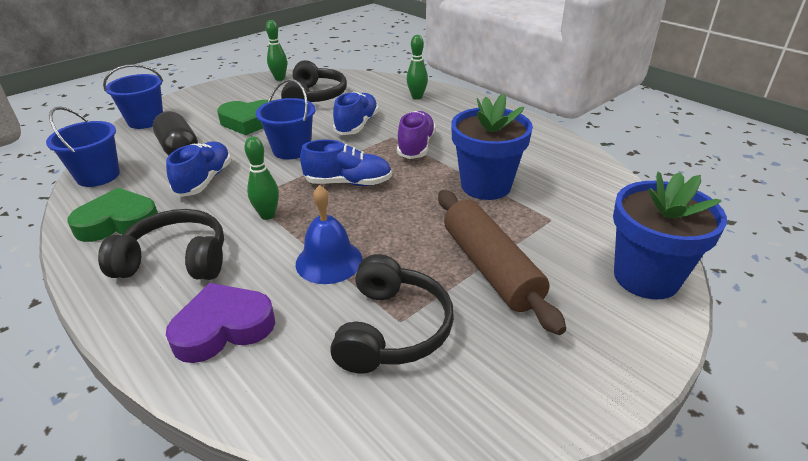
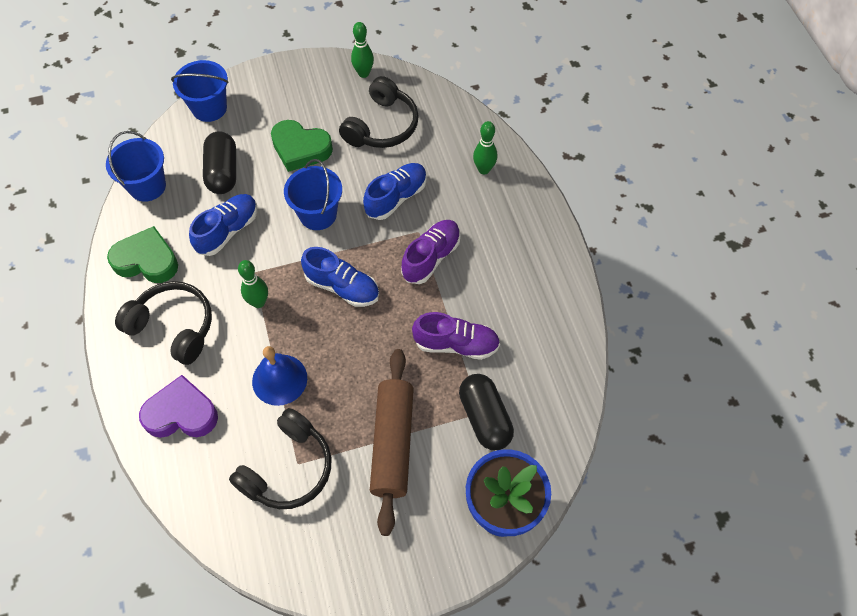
camera: 25 degrees right, 25 degrees up
blue flower pot [451,93,533,200] -> purple shoe [412,312,500,360]
none -> black capsule [459,374,514,450]

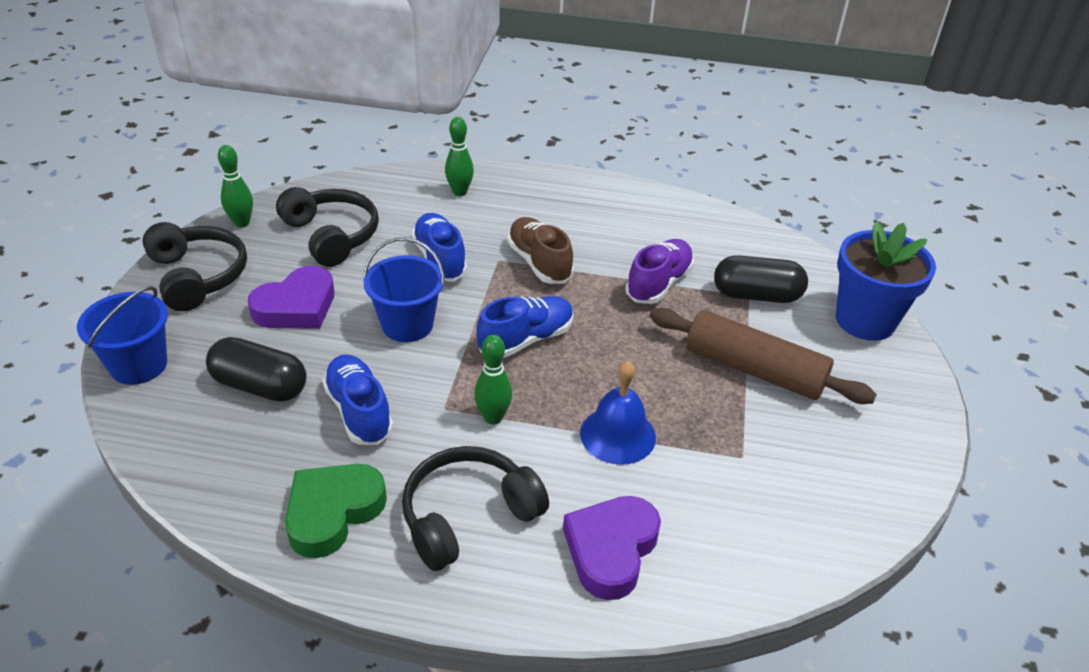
camera: 65 degrees left, 20 degrees down
blue bucket [106,131,166,202] -> none
black headphones [229,408,331,509] -> black headphones moved to [142,222,247,311]
green heart [271,120,333,172] -> purple heart [248,266,334,329]
purple shoe [401,220,461,284] -> brown shoe [507,217,574,284]

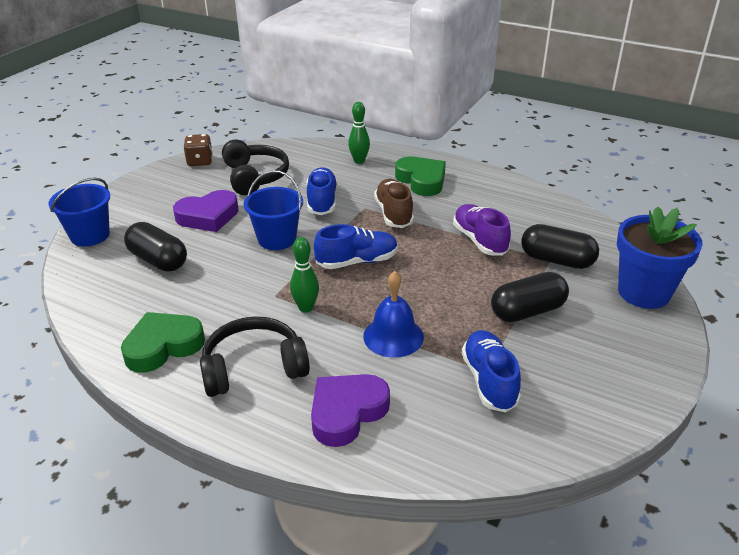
camera: 20 degrees right, 5 degrees down
black headphones [142,222,247,311] -> none
green bowling pin [218,145,253,228] -> brown dice [183,134,213,166]
blue shoe [322,354,393,445] -> blue shoe moved to [462,330,521,412]
purple shoe [625,239,694,304] -> purple shoe turned 75 degrees counterclockwise [453,204,511,255]
brown rolling pin [650,308,877,404] -> black capsule [491,272,569,322]
none -> green heart [395,156,446,196]

